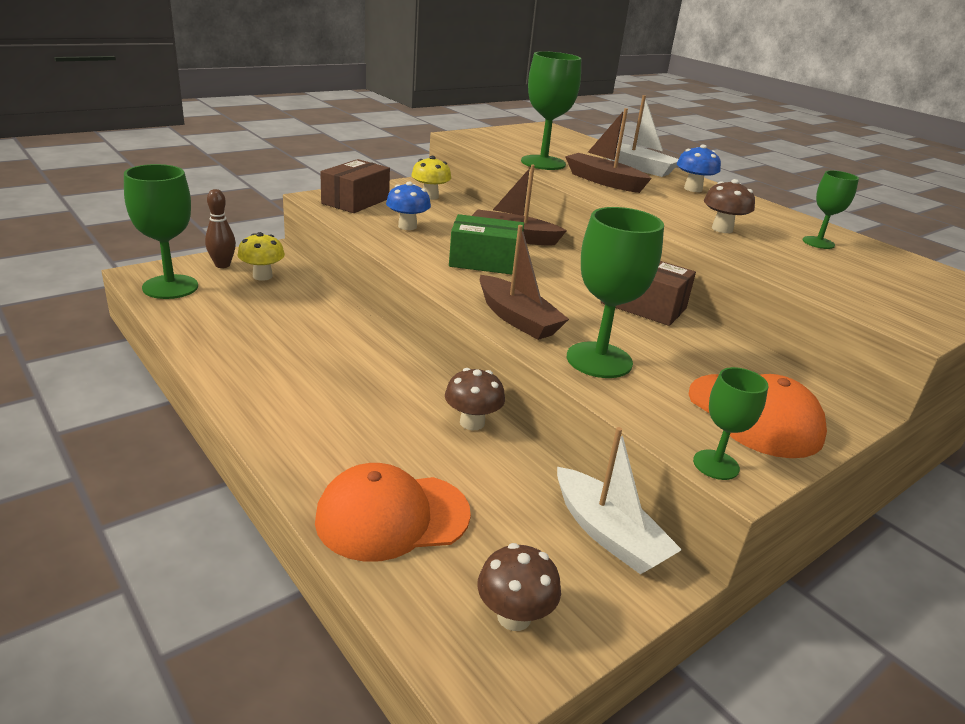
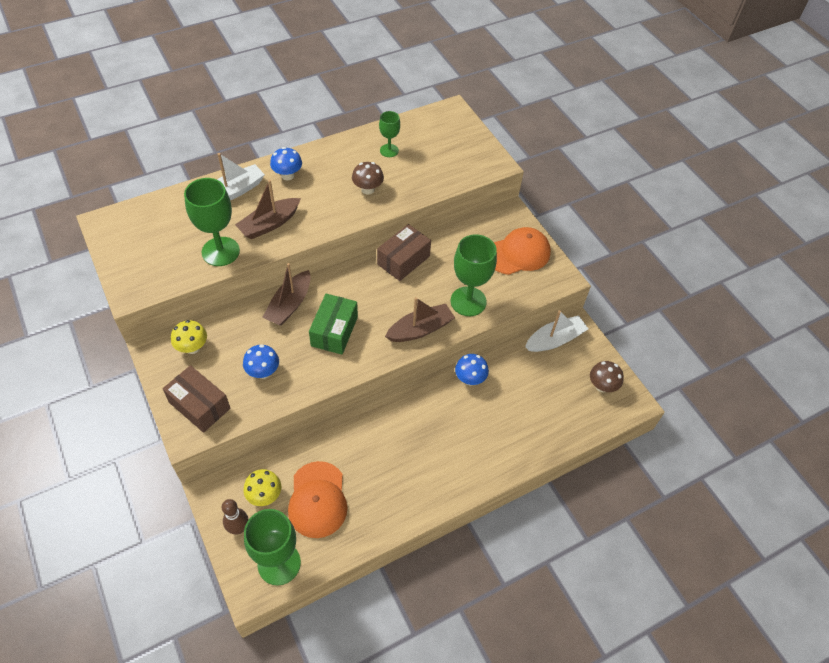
camera: 80 degrees left, 25 degrees up
orange cap [315,463,471,562] -> orange cap moved to [288,461,347,538]
brown mushroom [445,368,505,430] -> blue mushroom [455,354,489,385]
green goblet [693,367,768,480] -> none

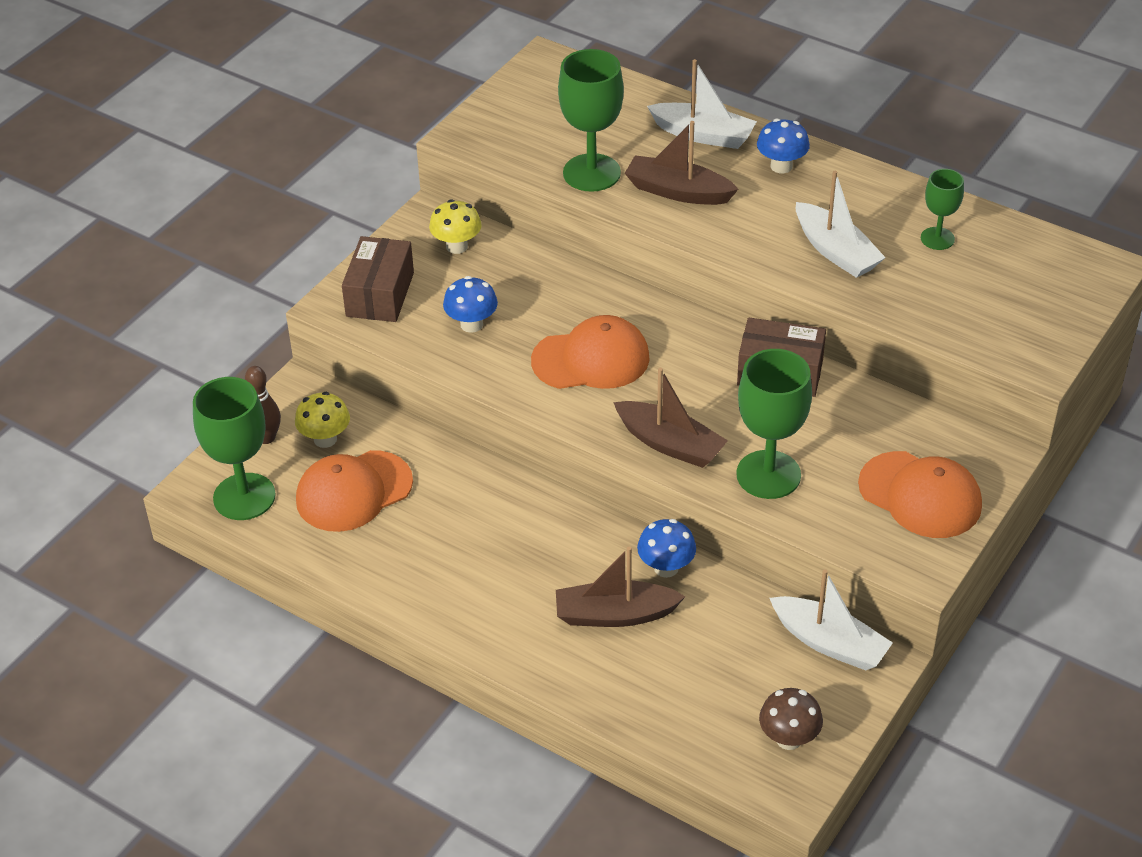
camera: 65 degrees right, 10 degrees down
brown boat [262,263,311,326] -> brown boat moved to [556,546,686,627]
green box [309,294,358,355] -> orange cap [531,315,650,389]
brown mushroom [352,162,384,195] -> white boat [796,171,886,278]

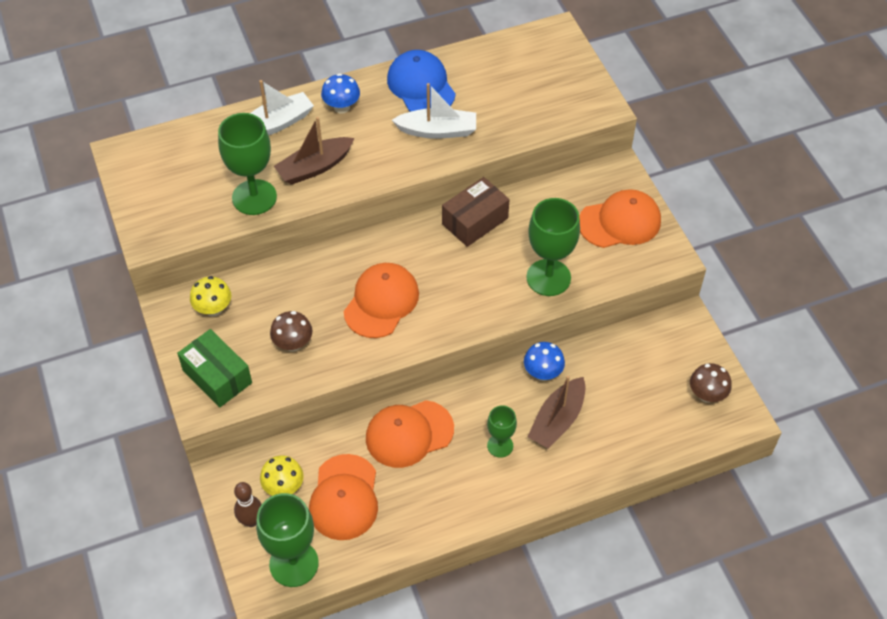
camera: 55 degrees left, 10 degrees up
brown box [342,236,414,322] -> green box [177,329,252,408]
blue mushroom [443,276,498,333] -> brown mushroom [270,311,312,352]
brown boat [613,368,728,468] -> none
white boat [770,569,893,671] -> none
green goblet [921,169,964,250] -> green goblet moved to [487,405,517,458]
none -> orange cap [366,400,454,468]
none -> blue cap [387,50,456,112]

